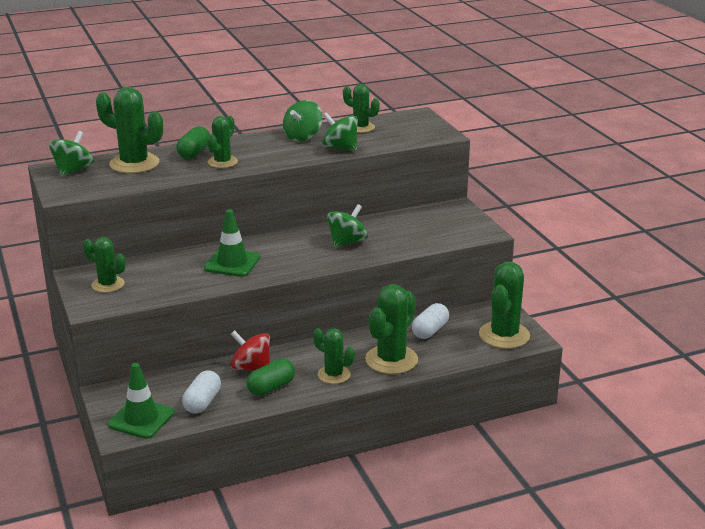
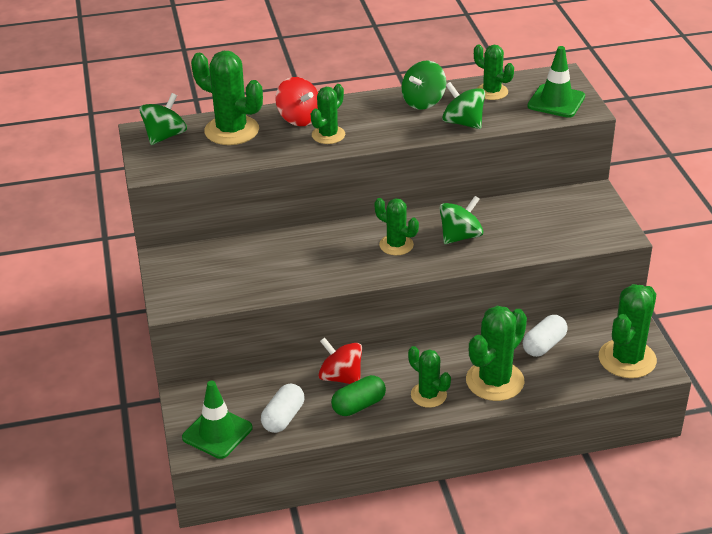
camera: 10 degrees right, 10 degrees up
green cactus [83,237,126,293] -> green cactus moved to [374,198,419,255]
green capsule [176,126,210,159] -> red spinning top [275,77,318,126]
green traffic cone [204,209,260,277] -> green traffic cone moved to [527,46,585,118]

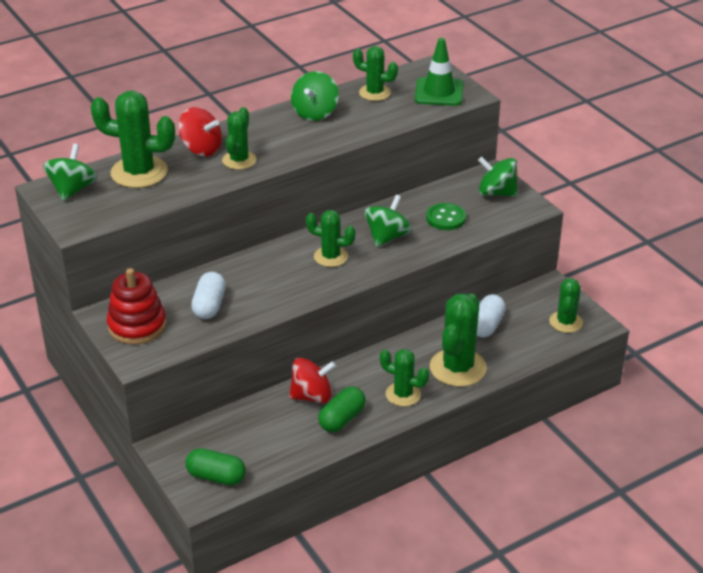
camera: 20 degrees left, 0 degrees up
green traffic cone [182,381,252,459] -> green capsule [186,448,246,485]
white capsule [261,384,305,433] -> white capsule moved to [191,272,226,319]
red spinning top [318,337,362,384] -> red spinning top turned 150 degrees clockwise [289,358,336,404]
green spinning top [442,82,485,129] -> green spinning top moved to [478,156,518,197]
green cactus [599,284,657,378] -> green cactus [549,278,583,333], size x0.61
none -> red stacking toy [107,268,166,345]
none -> green button [426,203,466,230]

